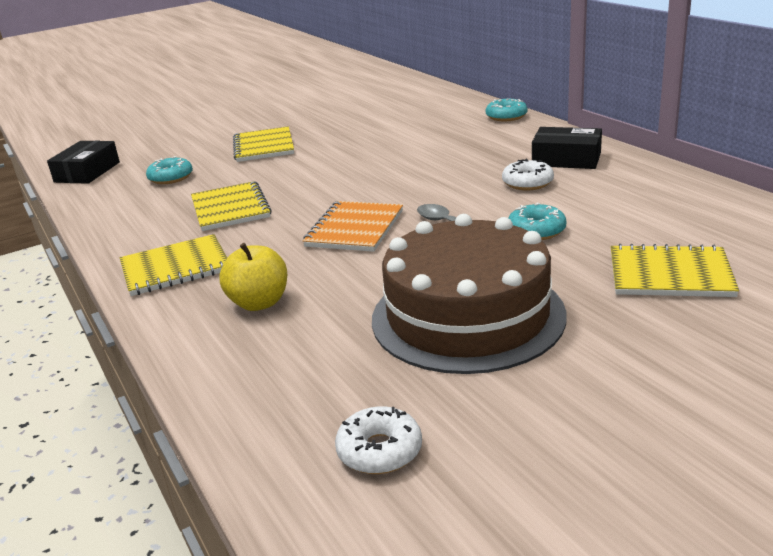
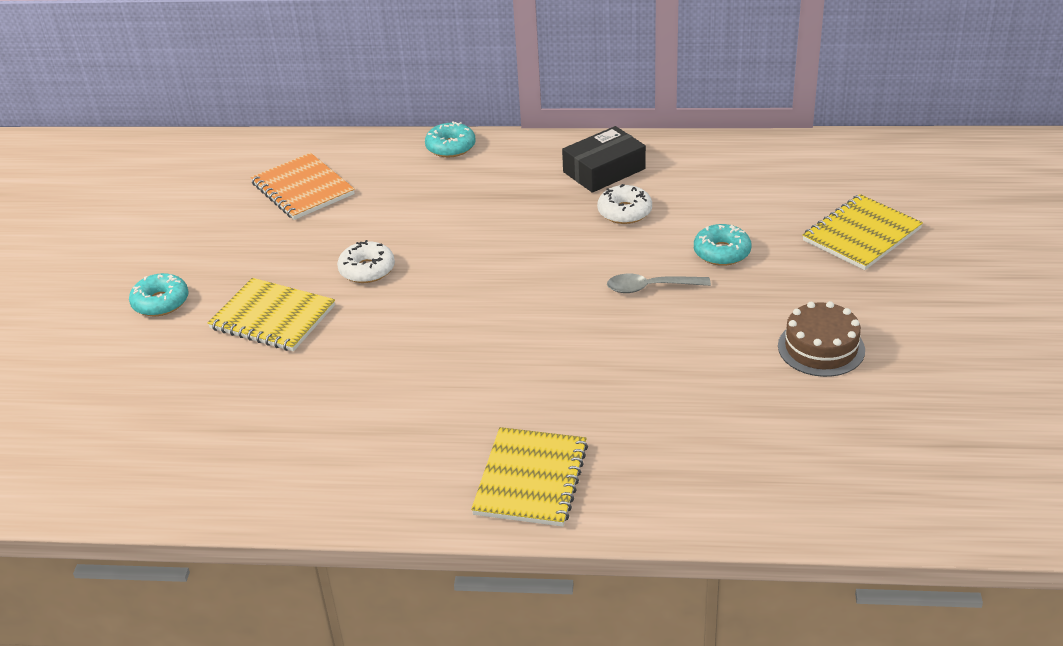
camera: 55 degrees left, 10 degrees up
black box [47,141,120,184] -> none
turquoise donut [146,156,193,184] -> turquoise donut moved to [129,273,189,316]
yellow notebook [191,181,272,231] -> none
yellow apple [219,243,287,311] -> none
orange notebook [303,201,403,252] -> orange notebook moved to [250,153,355,220]
white donut [335,406,422,474] -> white donut moved to [337,240,395,283]
brown cake [372,214,566,374] -> brown cake [778,301,865,377], size x0.49

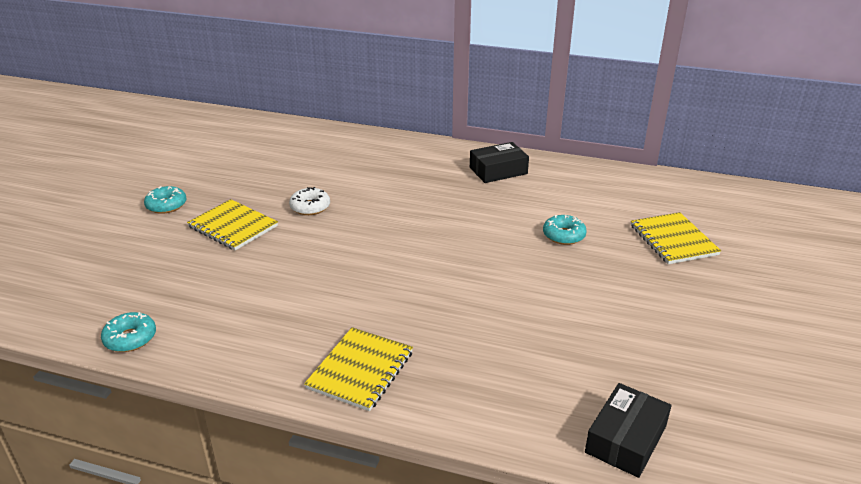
camera: 10 degrees right, 5 degrees down
orange notebook [250,153,355,220] -> none
turquoise donut [425,121,476,158] -> turquoise donut moved to [101,312,156,352]
white donut [597,184,652,224] -> none
grey spoon [607,274,711,293] -> none
brown cake [778,301,865,377] -> none
yellow notebook [803,194,923,270] -> yellow notebook turned 75 degrees counterclockwise [631,212,721,264]
none -> black box [585,383,672,478]

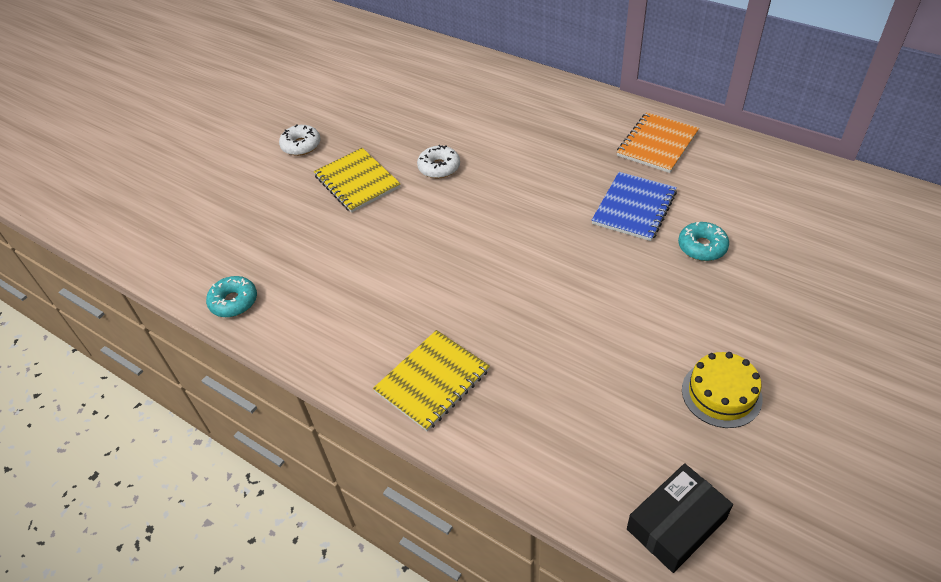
camera: 20 degrees right, 15 degrees up
turquoise donut [144,186,187,214] -> white donut [279,124,321,156]
black box [470,142,529,183] -> orange notebook [617,112,699,173]
yellow notebook [631,212,721,264] -> none
none -> blue notebook [592,172,677,241]
none -> yellow cake [682,352,763,428]

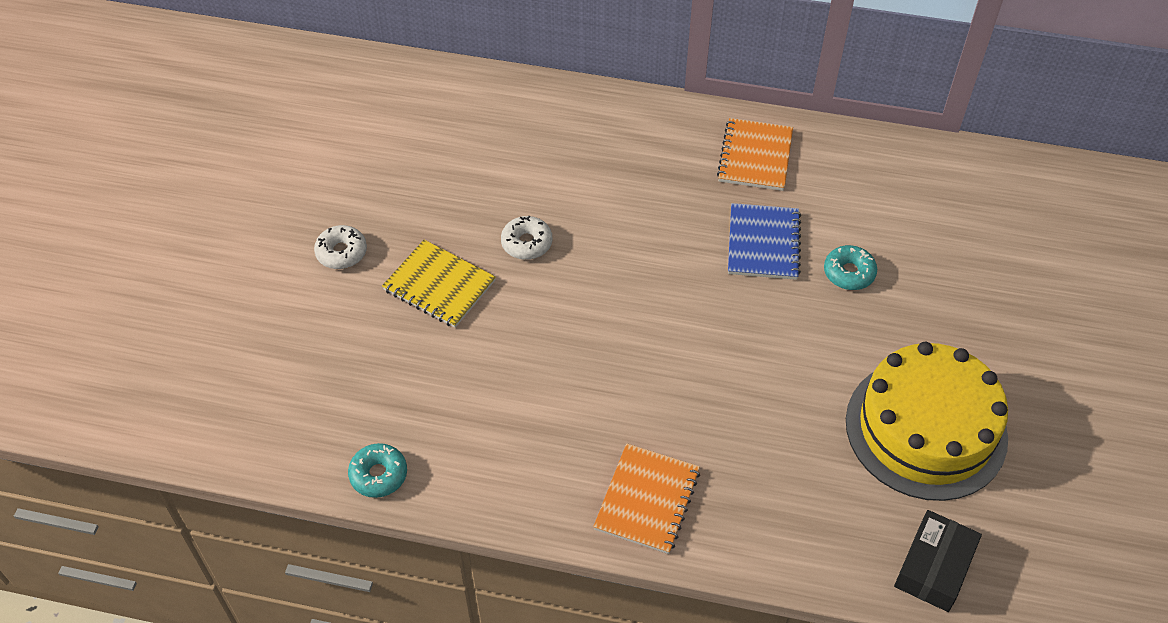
camera: 25 degrees left, 5 degrees up
yellow notebook [373,330,490,431] -> orange notebook [593,443,700,554]
yellow cake [682,352,763,428] -> yellow cake [846,342,1008,501], size x2.06

